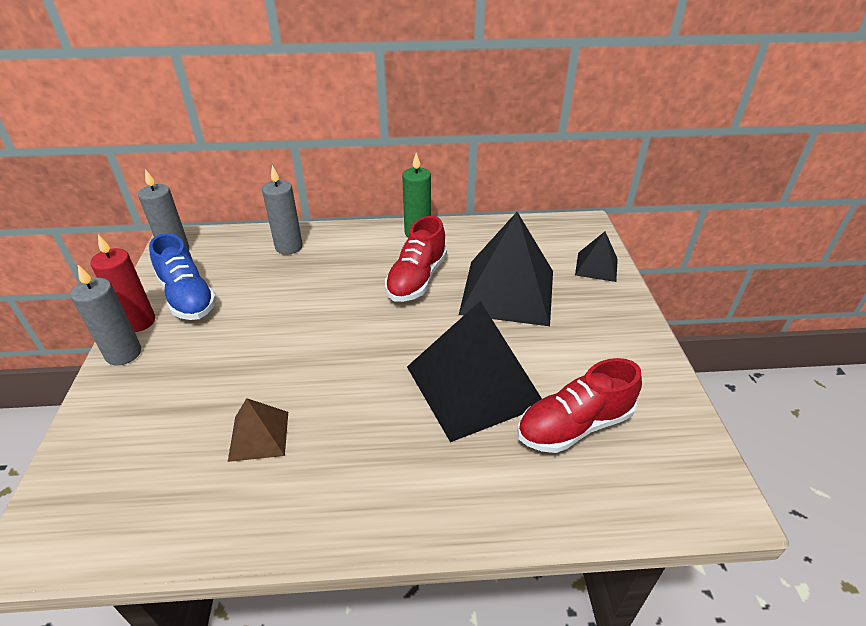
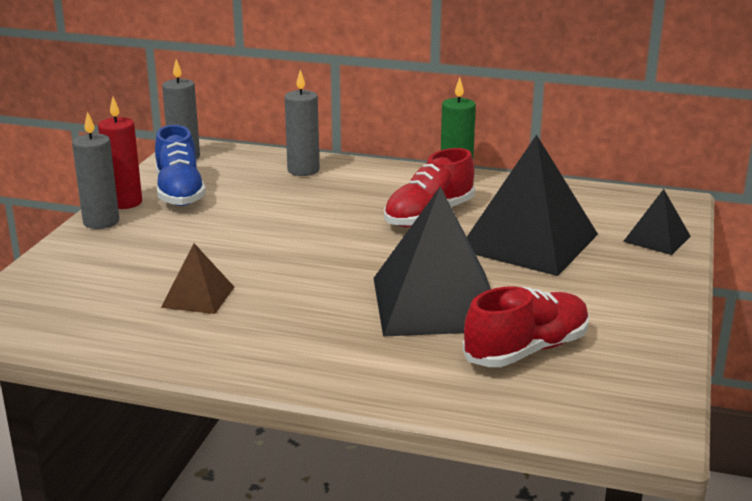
camera: 20 degrees right, 15 degrees down
red shoe [517,358,642,453] -> red shoe turned 150 degrees clockwise [462,286,589,367]

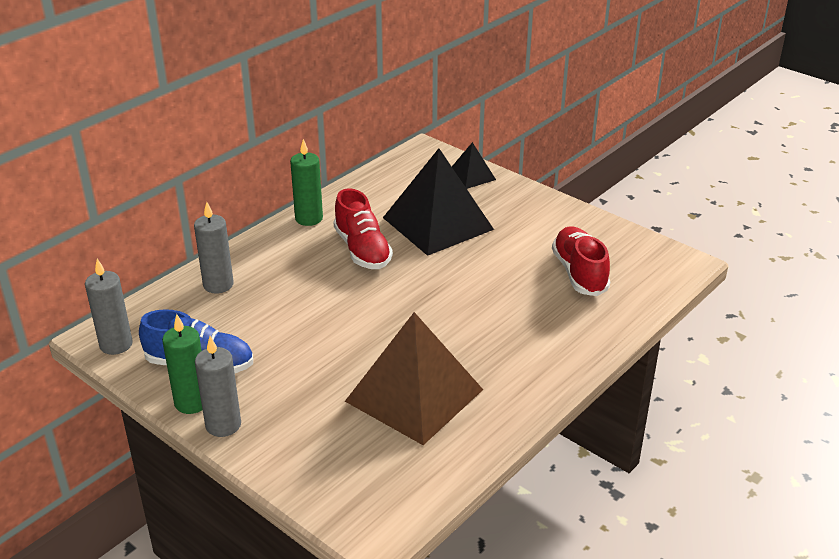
camera: 65 degrees left, 10 degrees up
red candle [98,97,142,209] -> green candle [162,314,203,414]
brown pyramid [161,243,234,314] -> brown pyramid [345,312,483,445], size x2.07
black pyramid [374,186,491,337] -> none

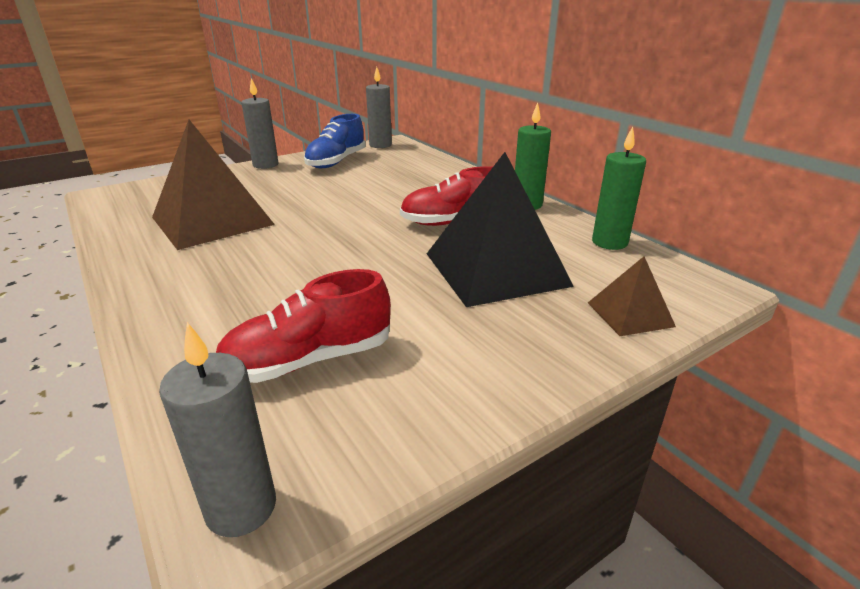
camera: 105 degrees right, 5 degrees down
green candle [162,314,203,414] -> green candle moved to [592,126,646,250]
grey candle [194,202,234,293] -> grey candle moved to [159,322,276,537]
black pyramid [452,142,496,189] -> brown pyramid [588,256,676,336]
red shoe [552,226,610,296] -> red shoe turned 150 degrees clockwise [216,269,391,383]

